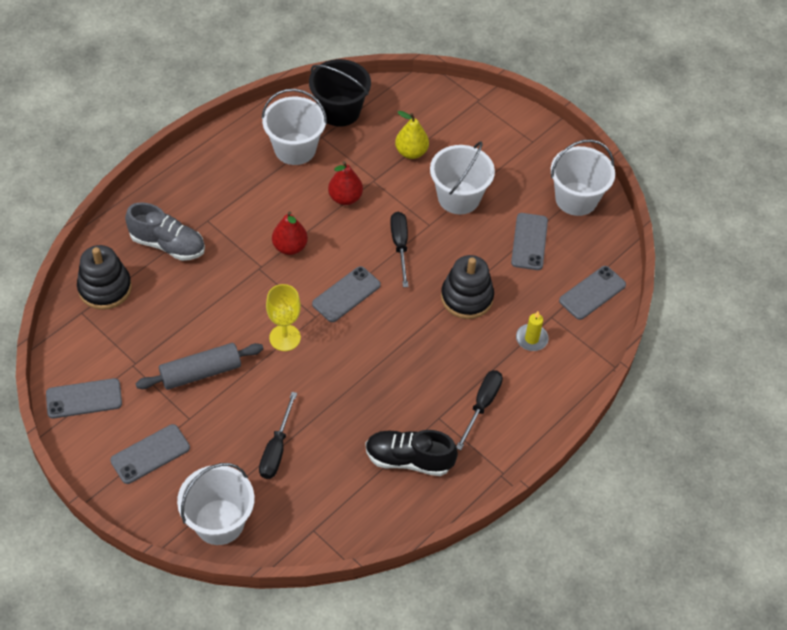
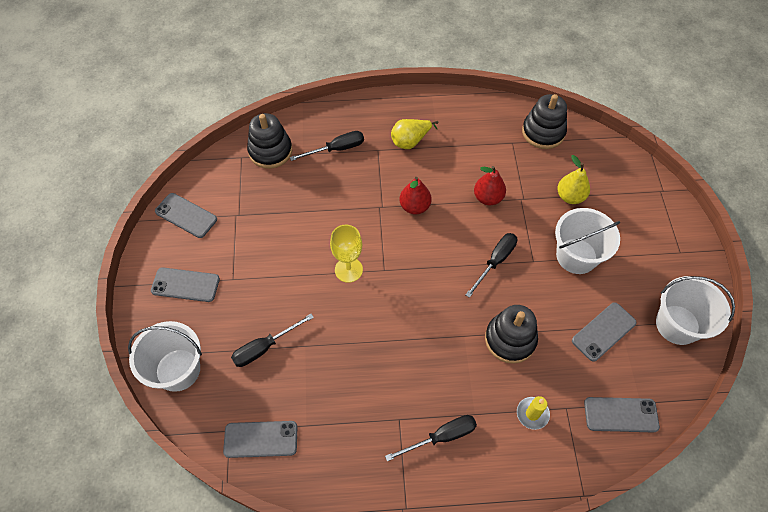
camera: 45 degrees right, 5 degrees up
grey shoe [125,202,205,261] -> black screwdriver [290,131,364,161]
grey rolling pin [135,343,263,390] -> none
white bucket [262,89,327,165] -> none
black bucket [309,59,371,127] -> black stacking toy [522,94,567,149]
grey phone [312,266,381,322] -> grey phone moved to [223,421,297,458]
black shoe [365,430,458,476] -> none
none -> yellow pear [391,119,438,149]

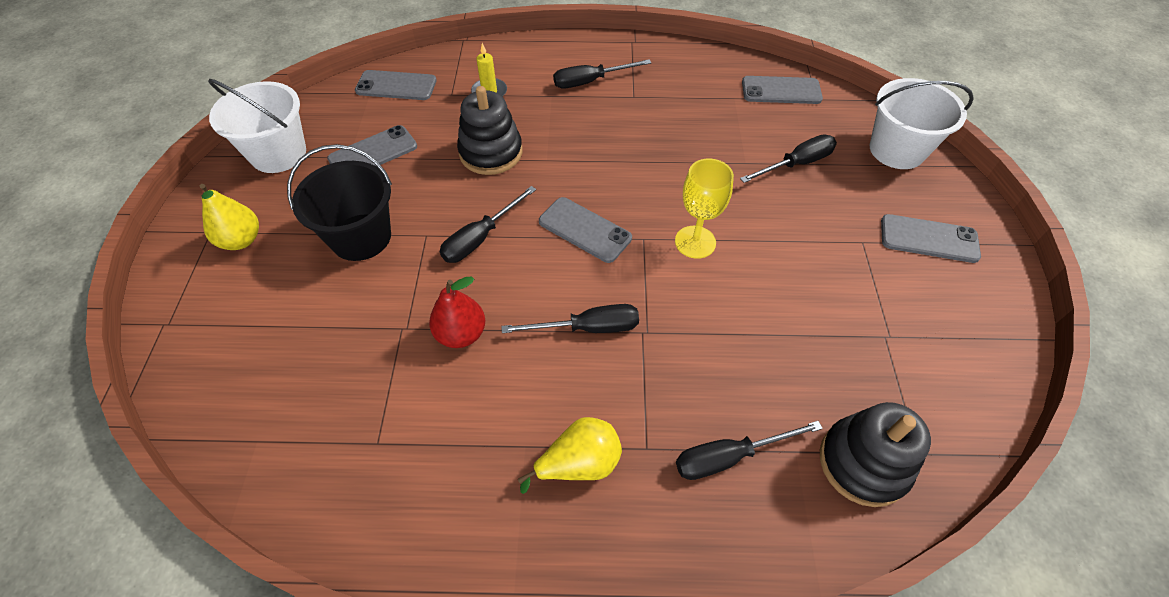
camera: 175 degrees left, 5 degrees down
grey phone [155,193,217,238] -> grey phone moved to [539,197,632,263]
red pear [399,177,432,214] -> black screwdriver [501,304,639,333]
black stacking toy [522,94,567,149] -> none
white bucket [555,208,621,274] -> black bucket [287,144,392,261]
yellow pear [558,155,590,204] -> yellow pear moved to [199,184,259,250]

